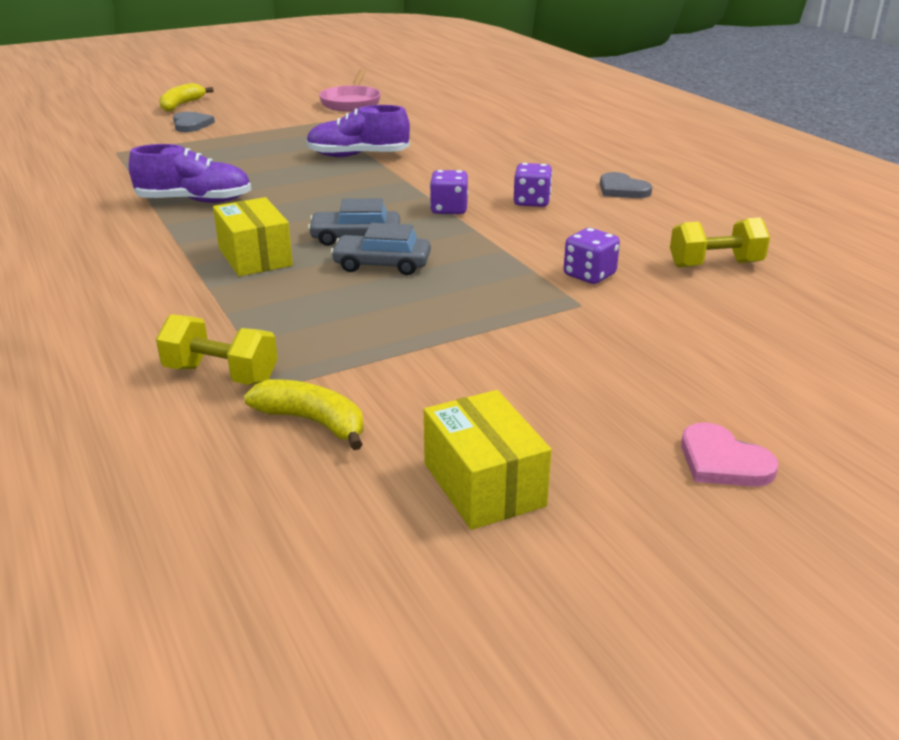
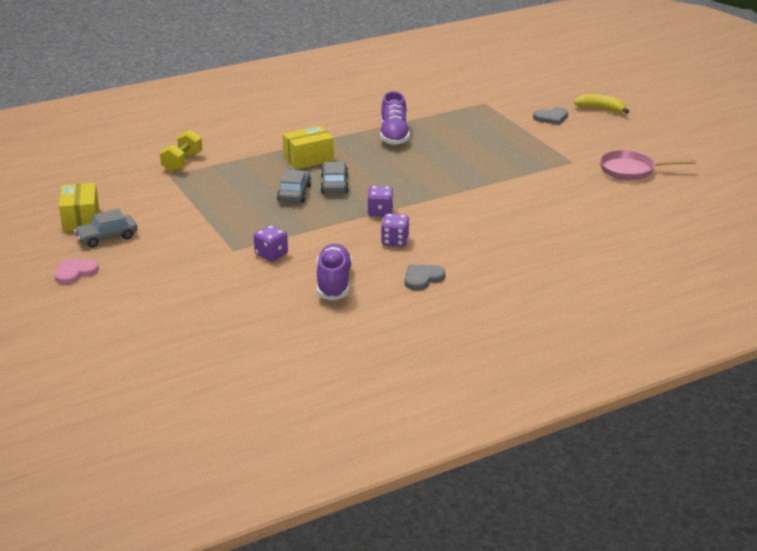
camera: 90 degrees right, 0 degrees up
yellow banana [244,379,364,450] -> none
purple shoe [306,105,410,157] -> purple shoe moved to [316,243,352,301]
yellow box [424,390,551,530] -> yellow box turned 75 degrees counterclockwise [59,183,99,232]
yellow dumbbell [670,217,770,268] -> none
none -> grey car [74,209,137,248]

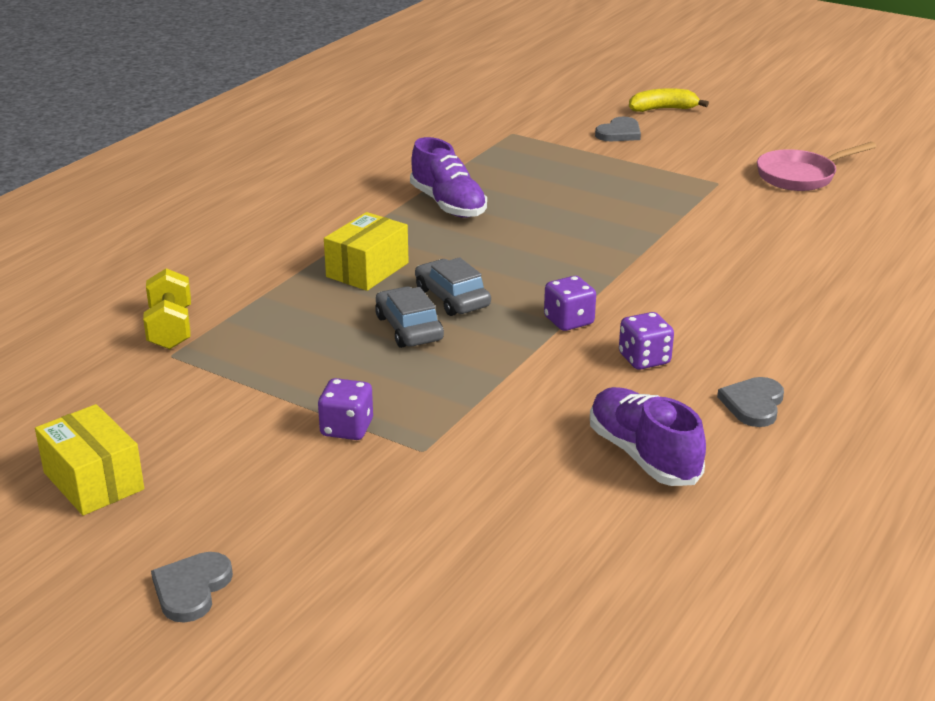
camera: 30 degrees left, 0 degrees up
pink heart [54,259,99,285] -> grey heart [151,552,233,623]
grey car [74,209,137,248] -> none
purple dice [254,225,288,261] -> purple dice moved to [318,378,373,440]

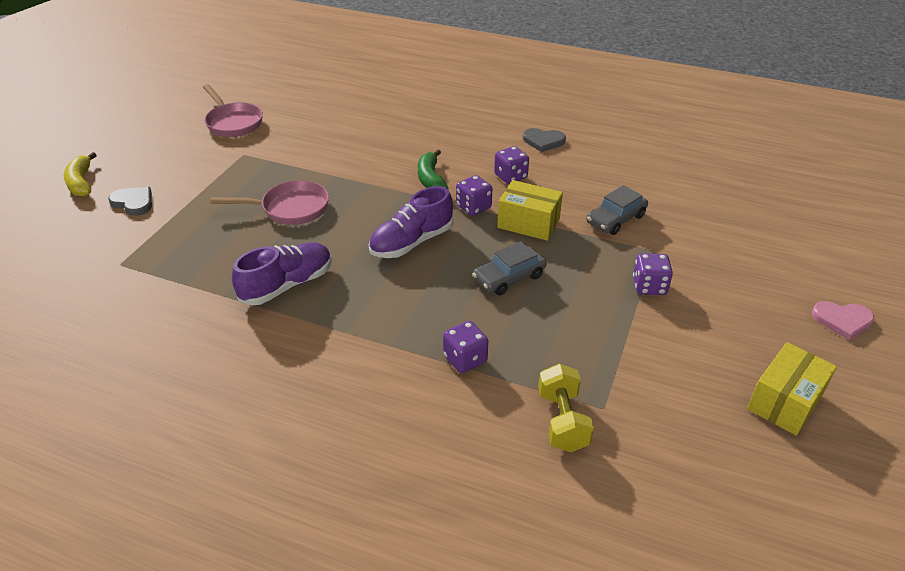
camera: 100 degrees left, 10 degrees up
yellow dumbbell [143,268,191,349] -> yellow dumbbell turned 75 degrees counterclockwise [538,364,594,452]
grey heart [151,552,233,623] -> pink heart [812,301,874,340]
yellow box [324,212,409,291] -> yellow box moved to [497,180,563,241]
grey car [415,257,491,316] -> grey car moved to [587,185,648,235]
purple shoe [590,387,706,486] -> purple shoe moved to [369,186,453,258]
none -> pink pan [211,180,329,225]
none -> green banana [418,150,449,189]
none -> purple dice [443,321,488,373]

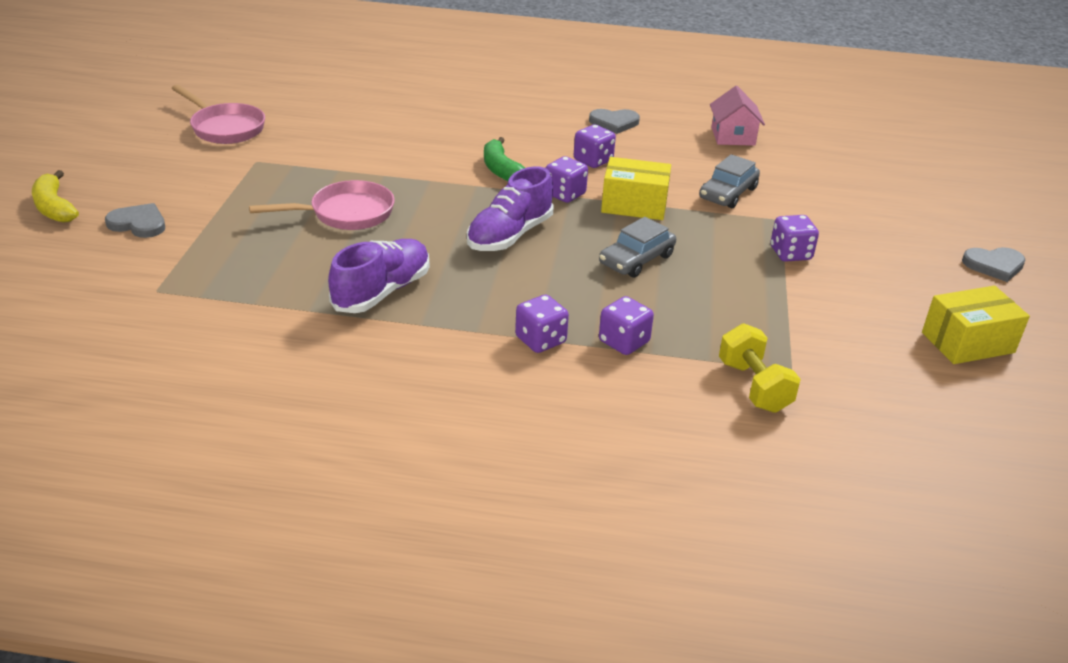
camera: 15 degrees left, 5 degrees down
yellow box [747,342,837,436] -> yellow box turned 45 degrees clockwise [922,286,1030,364]
pink heart [812,301,874,340] -> grey heart [962,247,1026,282]
none -> purple dice [515,295,569,353]
none -> pink house [710,86,765,146]

